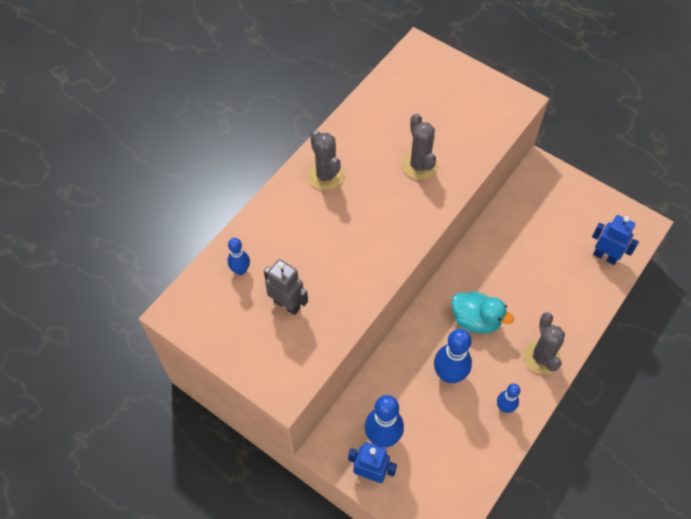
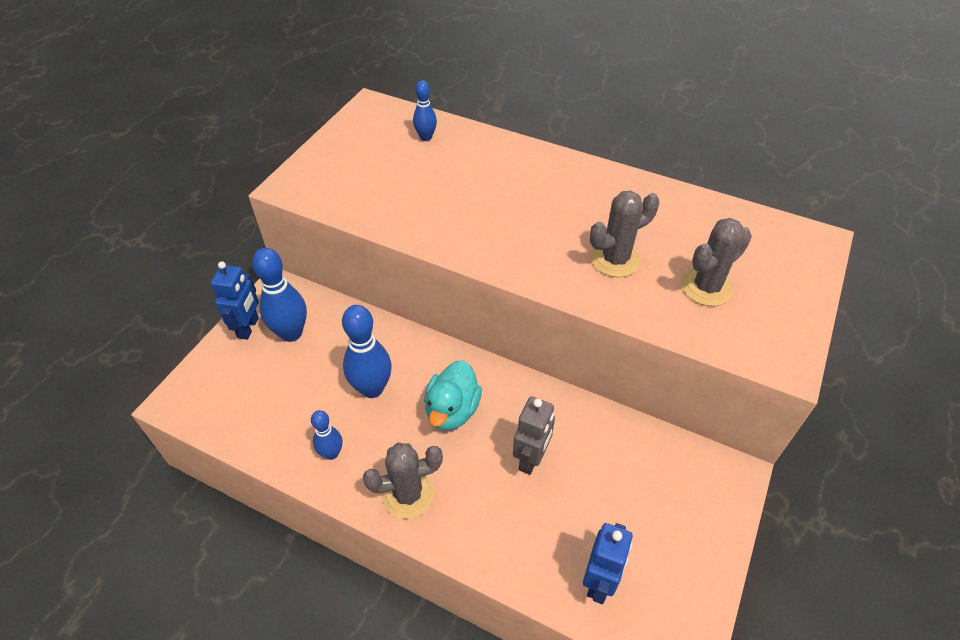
camera: 80 degrees right, 10 degrees down
grey robot [264,259,308,315] -> grey robot moved to [513,396,555,475]
grey cactus [308,131,344,191] -> grey cactus moved to [682,218,752,306]

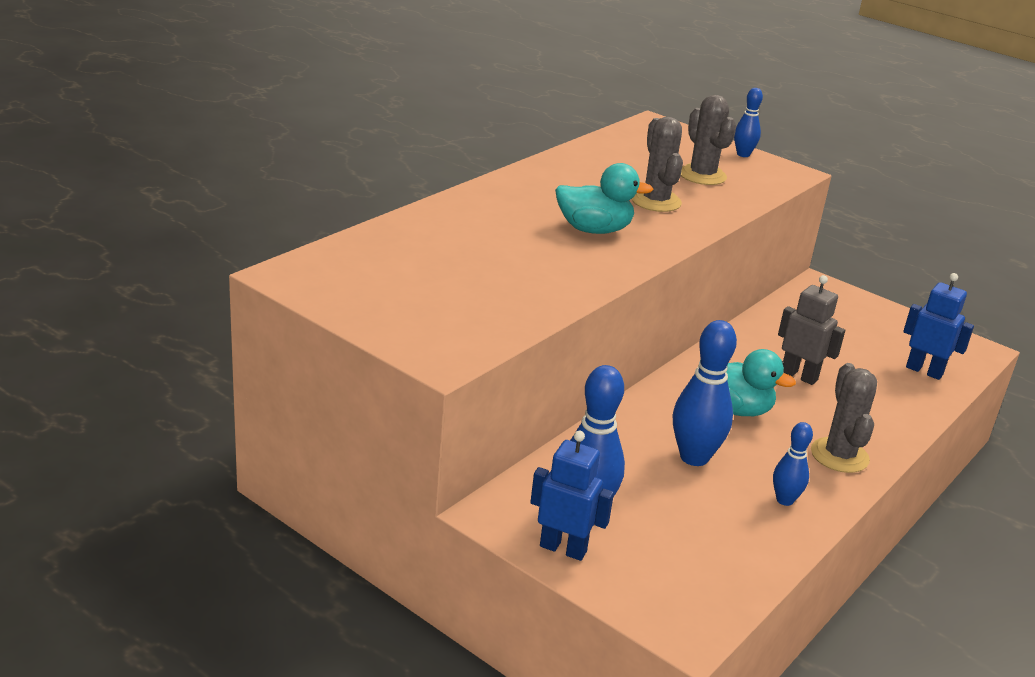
camera: 80 degrees left, 20 degrees down
blue bowling pin [413,80,437,141] -> blue bowling pin moved to [734,88,763,157]
none -> turquoise duck [555,163,653,234]

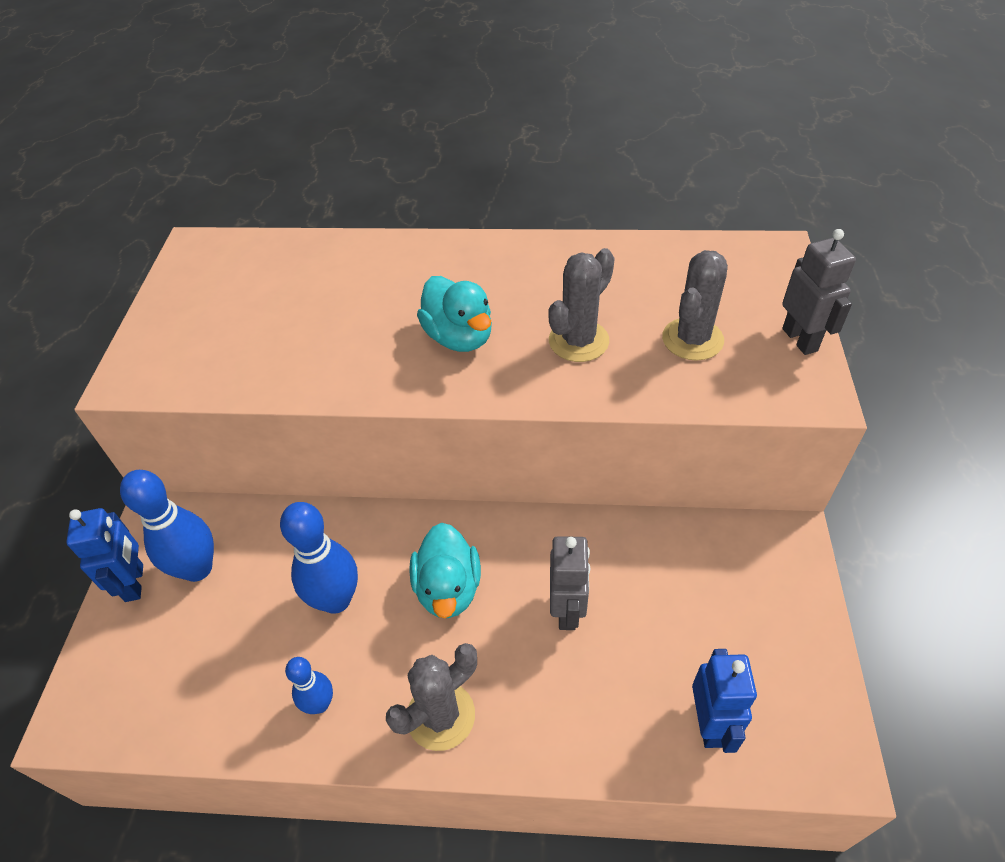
camera: 60 degrees right, 20 degrees up
blue bowling pin [734,88,763,157] -> grey robot [782,229,856,355]

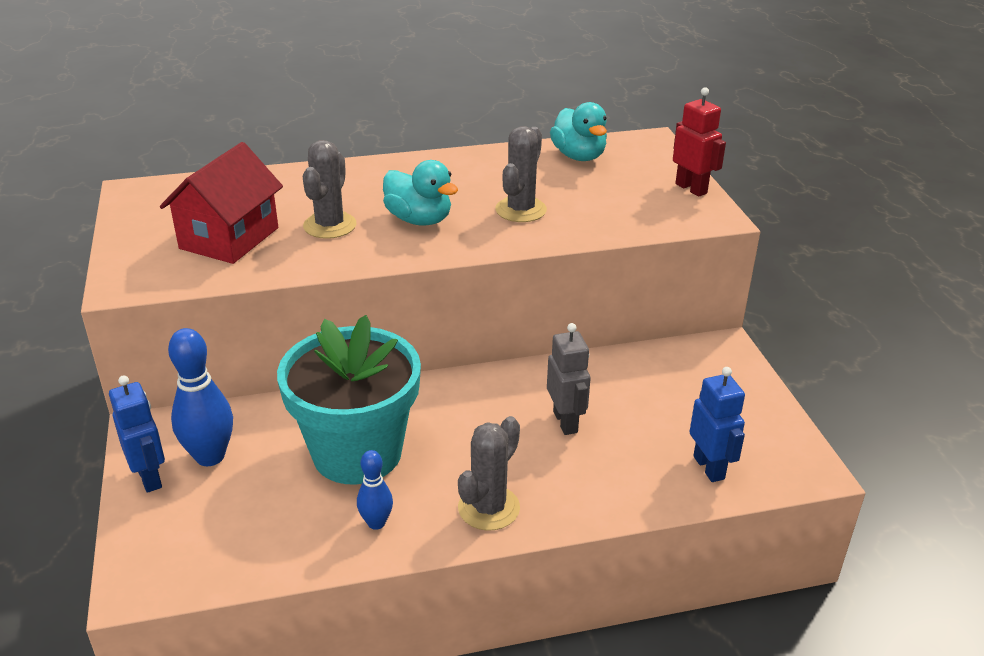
camera: 20 degrees left, 15 degrees down
blue bowling pin [280,502,358,614] -> turquoise flower pot [277,315,421,485]
turquoise duck [409,523,481,618] -> turquoise duck moved to [550,102,607,161]
grey cactus [662,250,728,361] -> grey cactus moved to [303,140,356,239]
grey robot [782,229,856,355] -> red robot [673,87,726,197]
none -> red house [160,142,283,264]

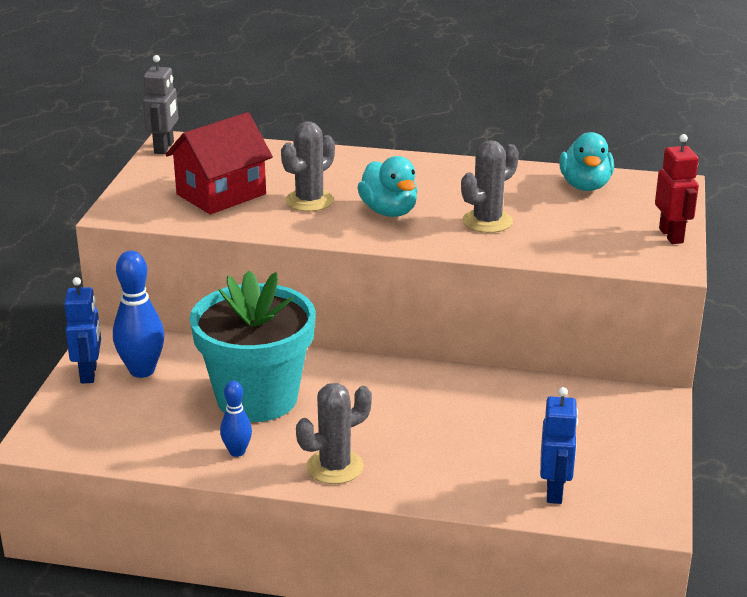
camera: 25 degrees right, 5 degrees down
grey robot [547,323,591,435] -> grey robot moved to [143,55,178,154]

